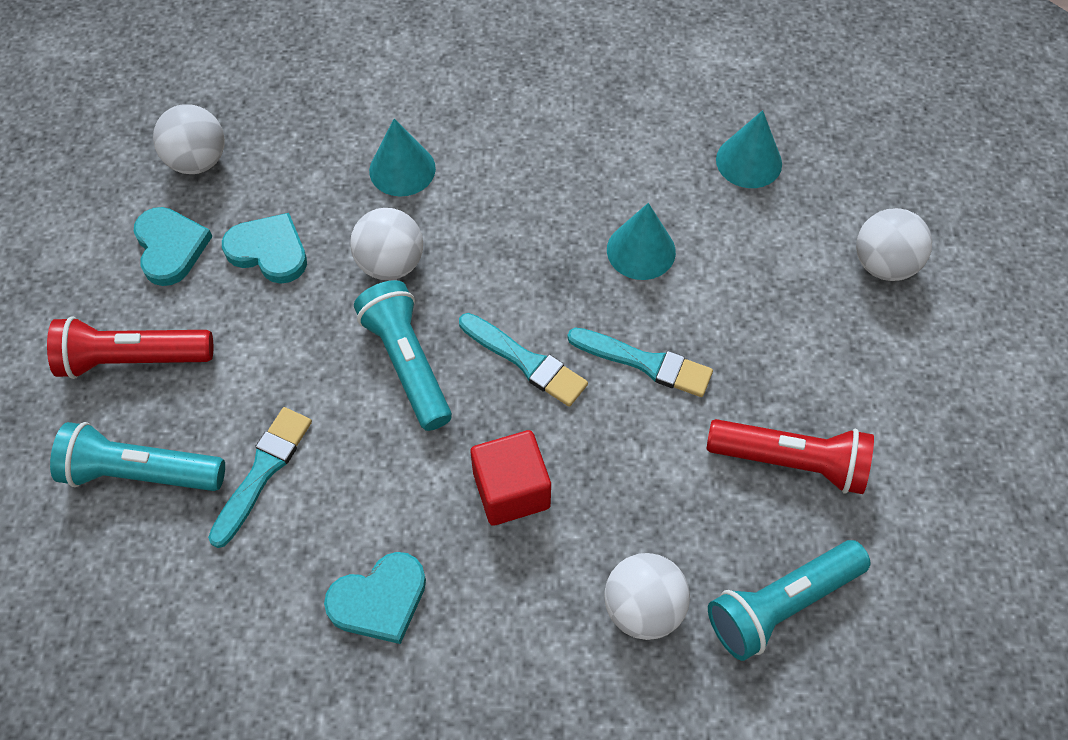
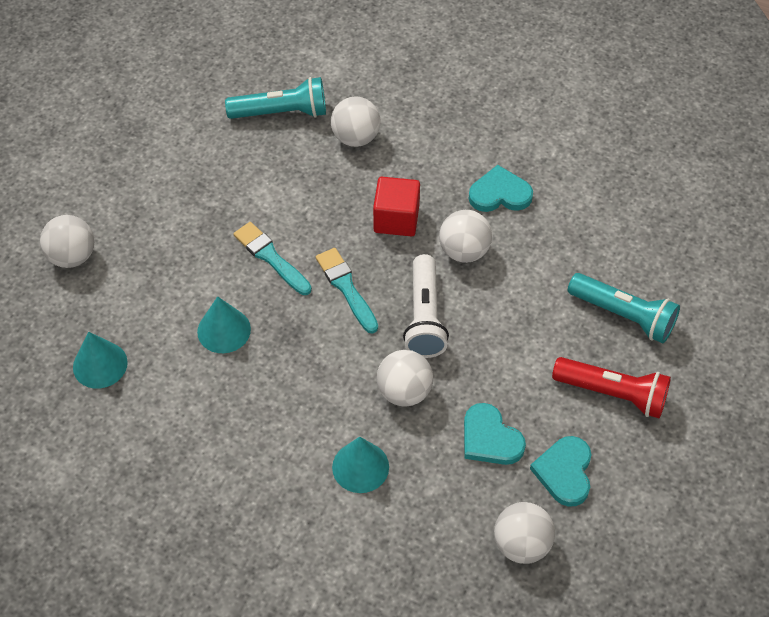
camera: 155 degrees left, 5 degrees down
turquoise brush [208,407,312,548] -> none
turquoise flashlight [354,280,452,431] -> white flashlight [403,254,449,358]
red flashlight [706,419,874,494] -> none
none -> white ball [439,210,492,263]

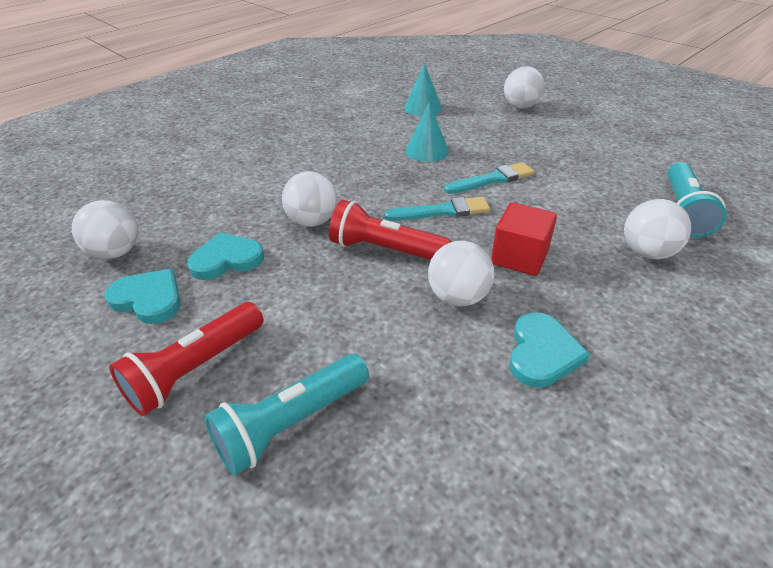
camera: 110 degrees right, 15 degrees down
turquoise cone [332,437,389,493] -> none
white flashlight [403,254,449,358] -> red flashlight [329,200,451,260]

